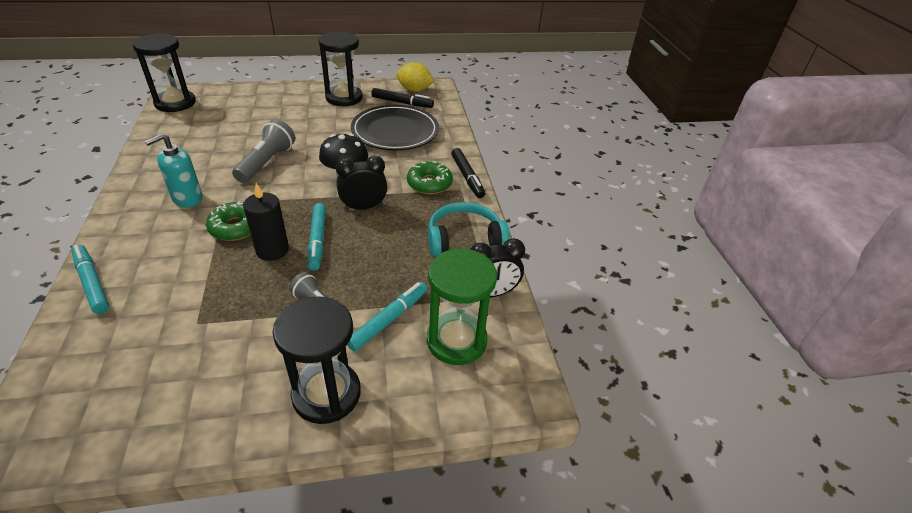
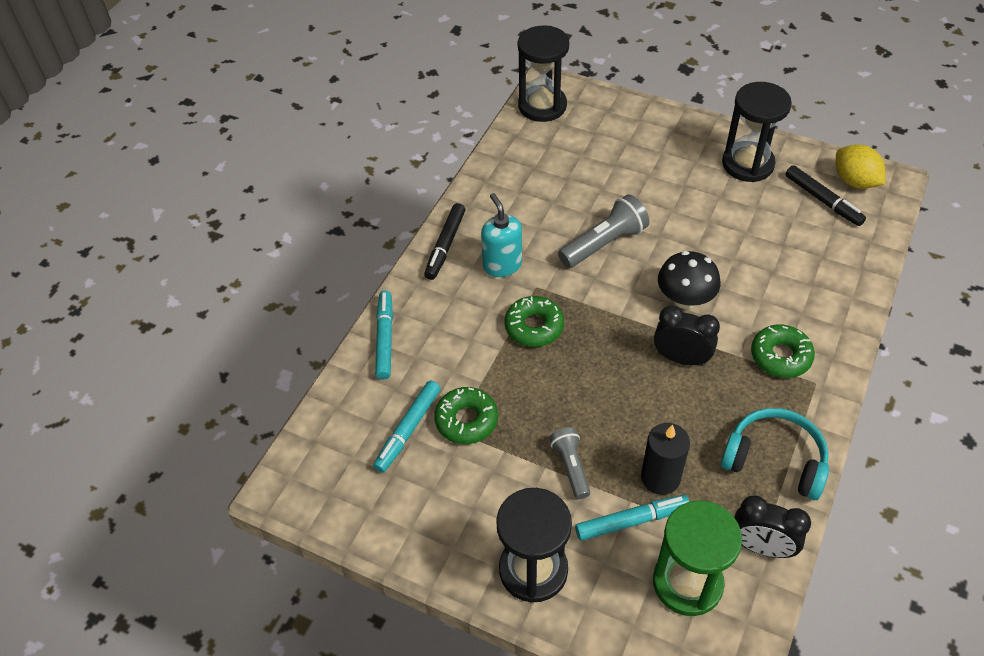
camera: 40 degrees right, 10 degrees up
turquoise soap dispenser [145,133,203,207] -> turquoise soap dispenser turned 75 degrees clockwise [481,193,522,277]
black candle [243,183,289,261] -> black candle moved to [641,423,690,495]
turquoise marker [308,203,326,271] -> turquoise marker moved to [373,381,440,473]
black plate [351,105,439,150] -> none
black marker [451,148,485,198] -> black marker moved to [424,203,465,280]
none -> green donut [434,387,498,444]

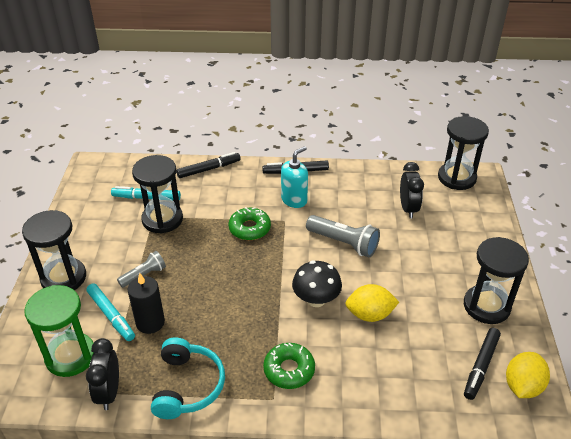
camera: 65 degrees right, 10 degrees down
turquoise marker [375,291,393,380] -> black marker [176,152,241,178]
green donut [434,387,498,444] -> black hourglass [132,155,183,234]
black clock [654,305,720,366] -> black clock moved to [400,162,424,219]
none -> yellow lemon [345,284,399,322]

